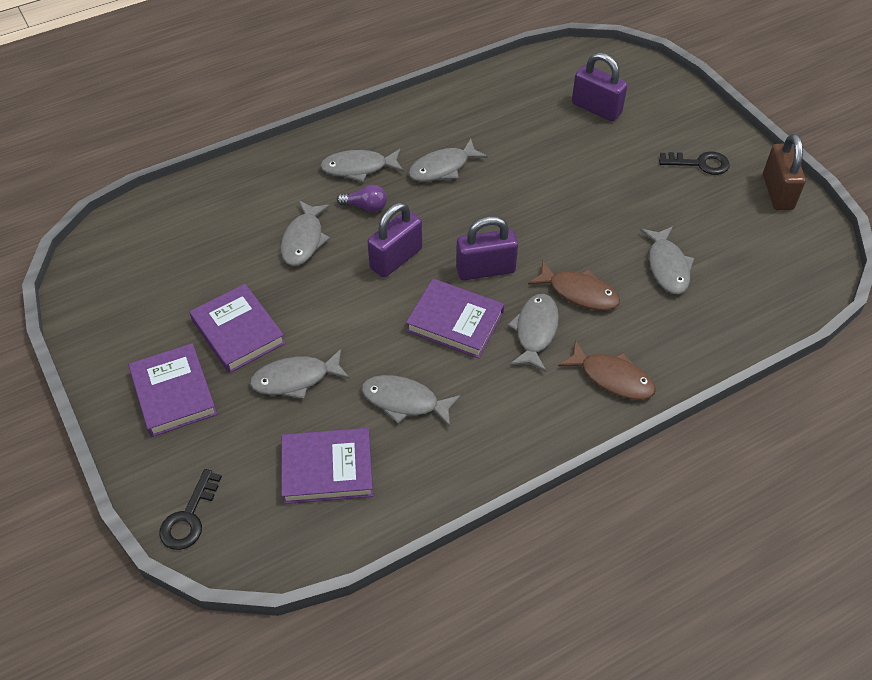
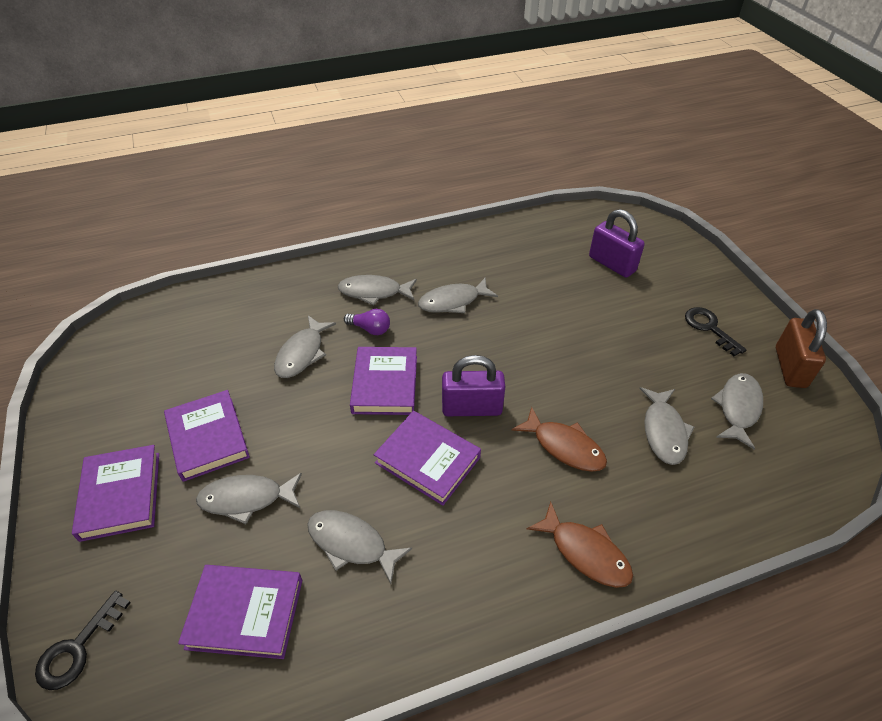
camera: 10 degrees right, 5 degrees down
purple padlock [367,202,422,278] -> purple book [350,347,417,415]
grey fish [507,294,559,372] -> grey fish moved to [711,373,763,450]
black key [659,151,730,175] -> black key turned 135 degrees counterclockwise [685,307,747,356]

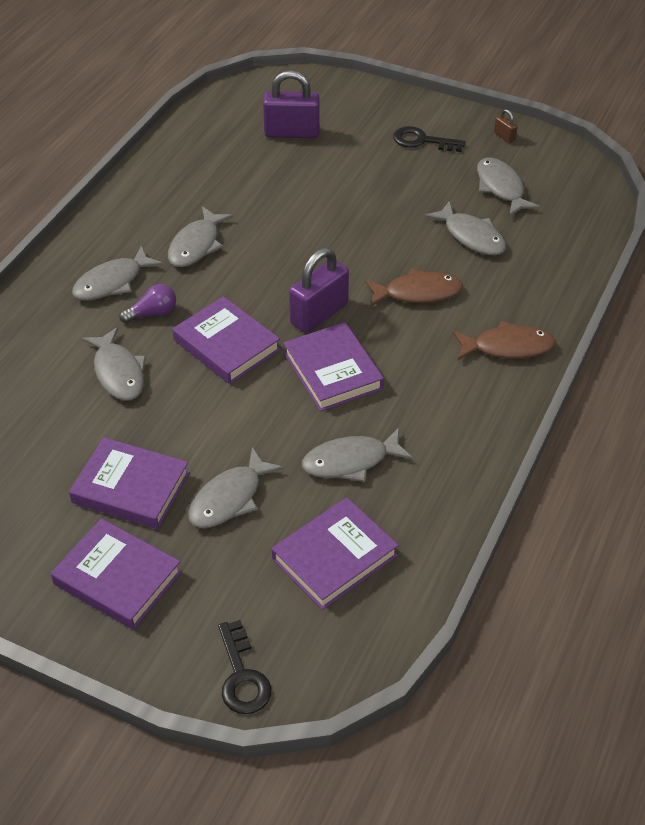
camera: 45 degrees left, 0 degrees up
purple book [374,411,481,506] -> purple book turned 75 degrees clockwise [284,322,384,412]
brown padlock [776,309,827,388] -> brown padlock [494,109,518,143], size x0.44

